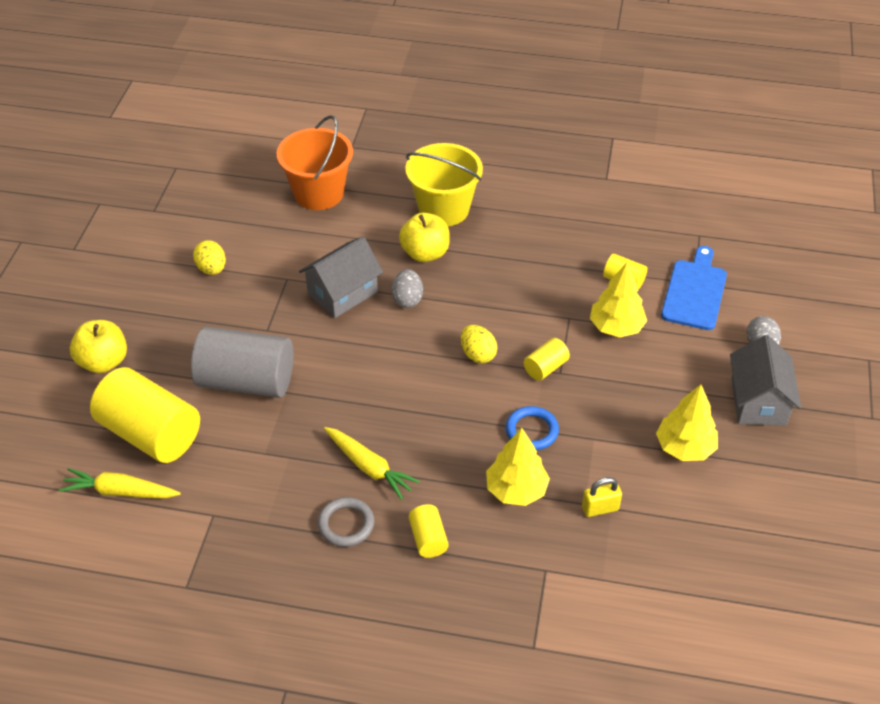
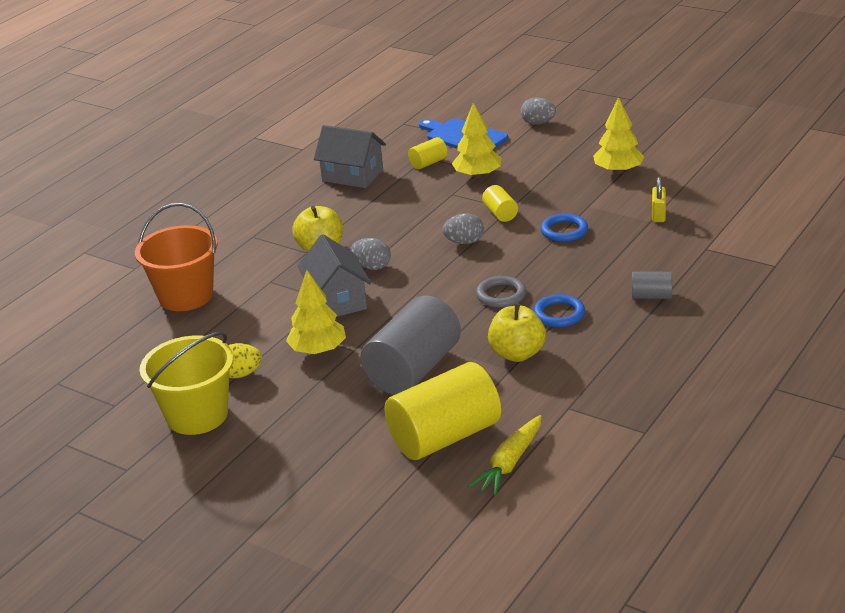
camera: 65 degrees left, 15 degrees down
yellow apple [70,320,127,373] -> yellow apple moved to [488,303,546,362]
grey ring [317,497,374,547] -> grey ring moved to [476,276,526,308]
yellow carrot [324,427,420,500] -> blue ring [533,294,585,327]
yellow bucket [405,143,483,226] -> yellow bucket moved to [139,332,234,435]
yellow cylinder [409,504,449,558] -> grey cylinder [632,271,672,299]
yellow egg [461,325,497,363] -> grey egg [443,213,484,244]
yellow tree [486,428,550,506] -> yellow tree moved to [286,270,346,355]
grey house [730,335,801,426] -> grey house moved to [314,125,386,188]

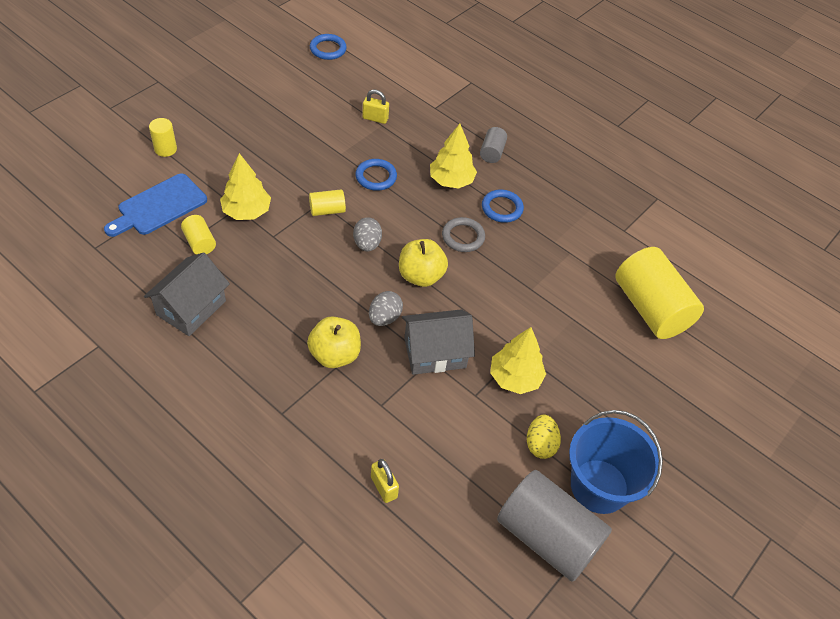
camera: 90 degrees left, 20 degrees up
orange bucket [135,203,218,311] -> yellow padlock [371,459,399,503]
yellow bucket [139,332,234,435] -> blue bucket [569,410,663,514]
grey cylinder [360,295,461,395] -> grey cylinder moved to [497,470,612,582]
yellow carrot [468,415,542,496] -> none
yellow apple [488,303,546,362] -> yellow apple moved to [399,239,448,287]
grey egg [520,98,556,124] -> yellow cylinder [149,118,177,157]
yellow tree [593,97,644,174] -> yellow tree moved to [430,124,477,189]
none -> blue ring [310,34,347,60]

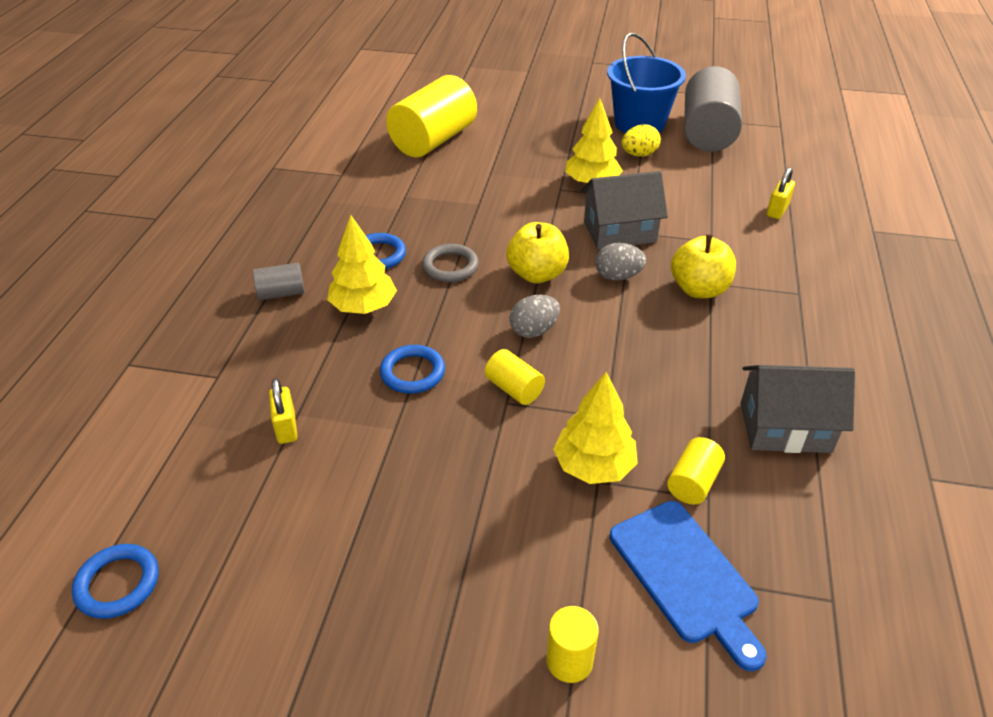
camera: 115 degrees left, 10 degrees down
blue cutting board [104,174,207,237] -> blue cutting board turned 45 degrees clockwise [610,501,767,671]
grey house [402,309,475,375] -> grey house turned 60 degrees counterclockwise [581,171,668,249]

